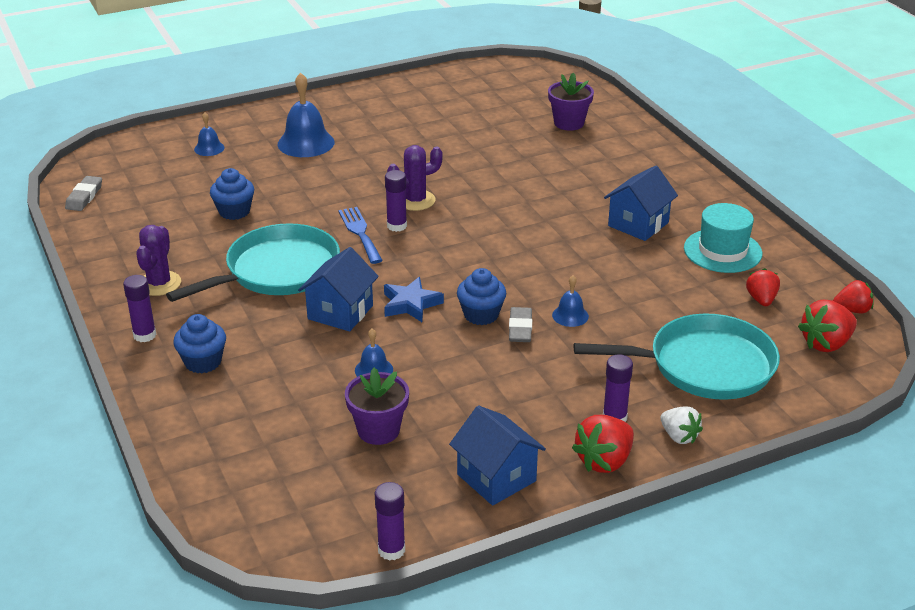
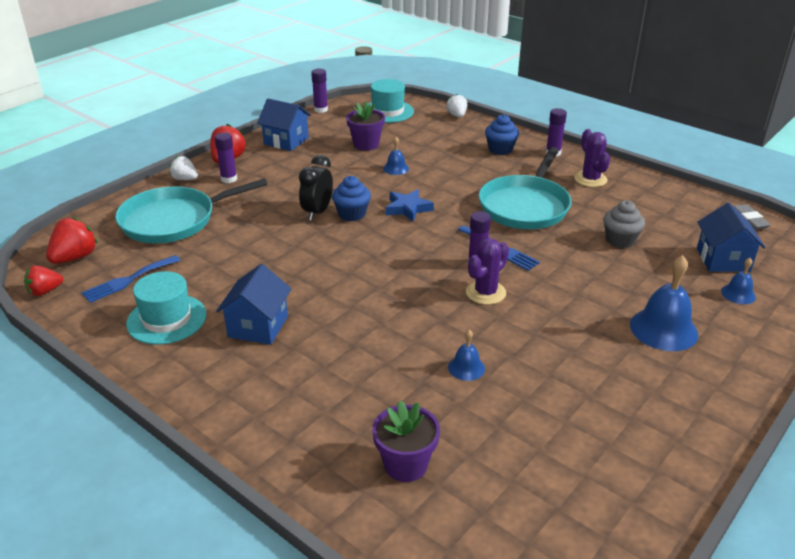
camera: 155 degrees right, 0 degrees up
blue cupcake [210,168,254,220] -> grey cupcake [603,200,645,248]
blue house [298,247,379,332] -> blue house moved to [697,203,766,272]
grey eraser [509,307,532,342] -> black clock [299,155,333,220]
blue bell [552,275,589,327] -> blue bell moved to [448,329,485,381]
red strawberry [746,268,780,306] -> blue fork [81,255,181,303]
none -> turquoise hat [369,79,414,123]
none -> white strawberry [446,94,467,118]

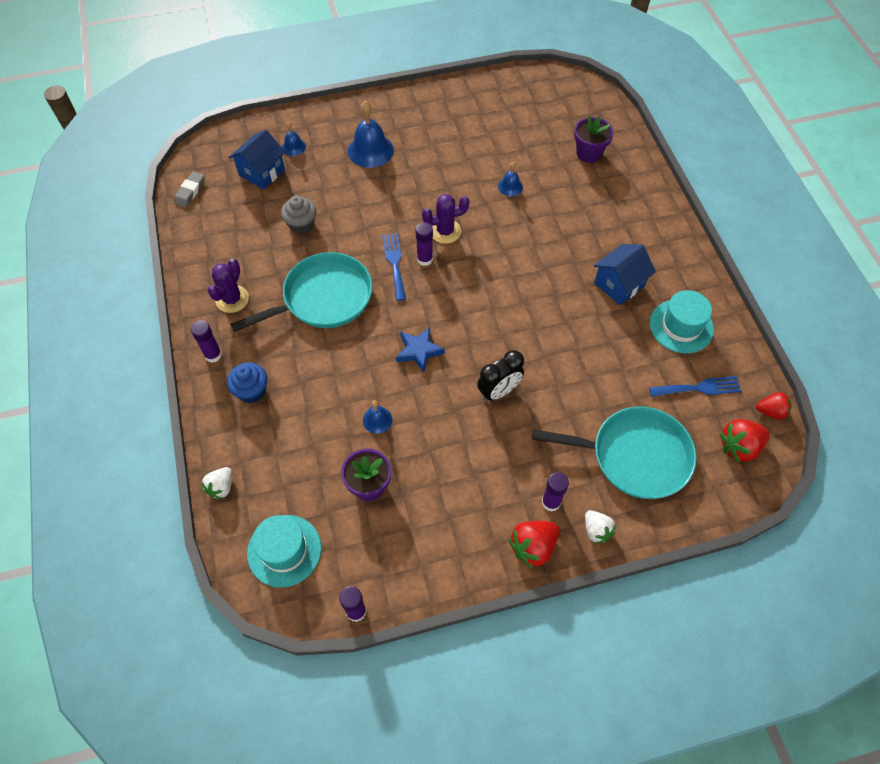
camera: 145 degrees left, 25 degrees up
blue house [257,98,311,151] -> none
blue cupcake [332,176,371,221] -> none

